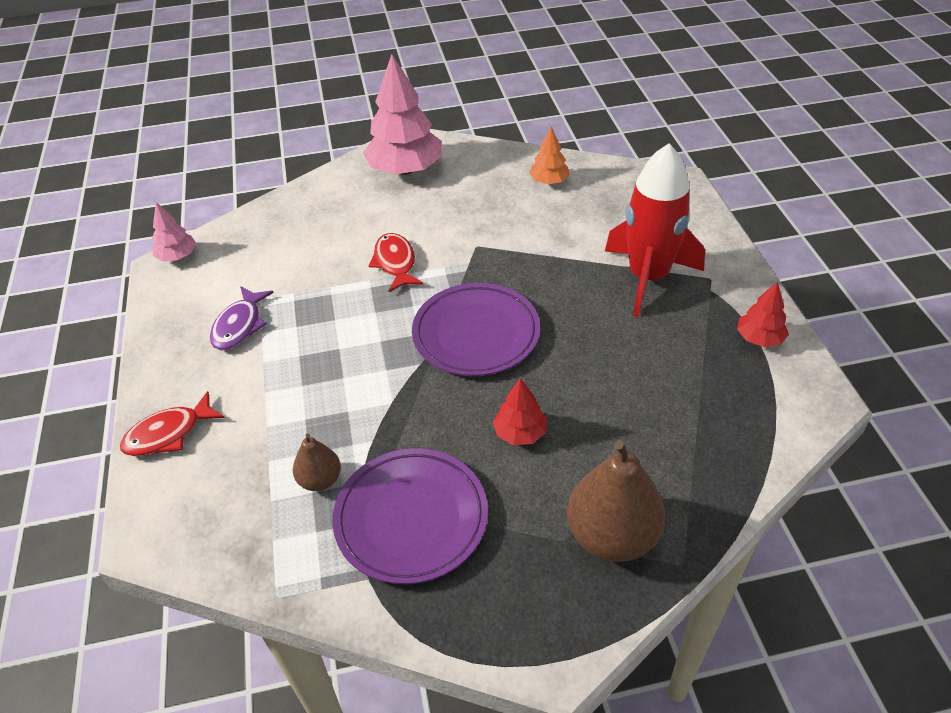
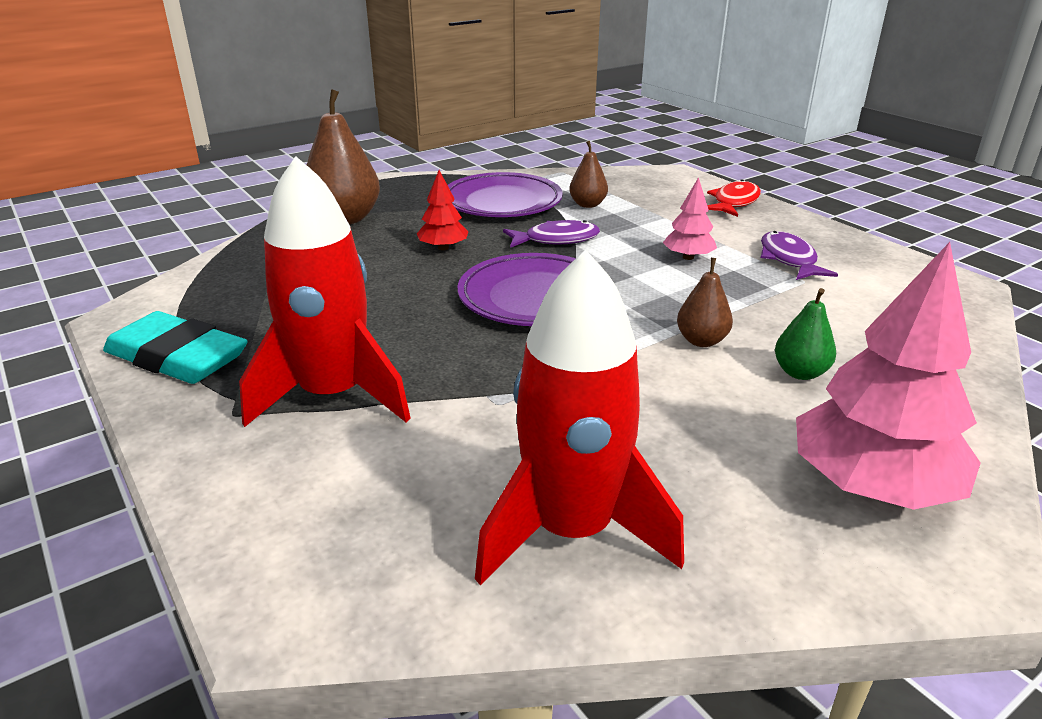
camera: 155 degrees right, 15 degrees down
pink tree [152,202,196,261] -> pink tree moved to [663,177,717,260]
red fish [369,233,424,292] -> brown pear [677,258,733,347]
orange tree [529,127,570,184] -> red rocket [475,250,684,585]
red tree [737,281,789,347] -> turquoise eraser [103,311,248,384]
none -> purple fish [503,220,600,248]
none -> green pear [775,288,836,380]

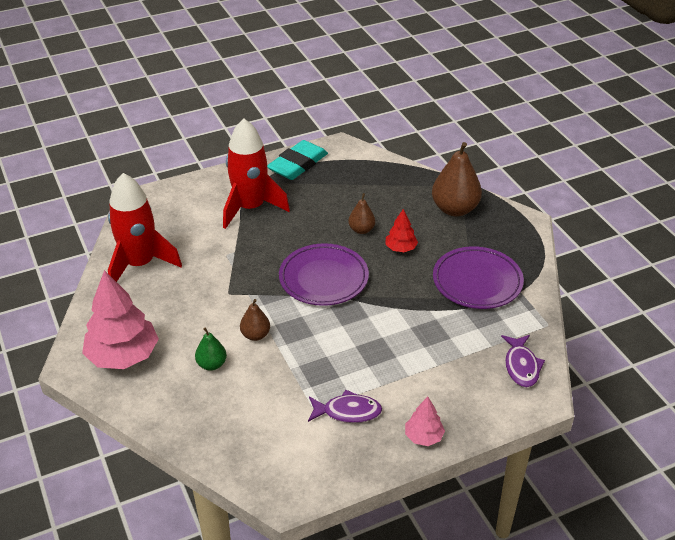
camera: 100 degrees right, 10 degrees up
purple fish [503,220,600,248] -> purple fish moved to [501,335,545,387]
brown pear [569,141,608,208] -> brown pear moved to [348,193,375,234]
pink tree [663,177,717,260] -> pink tree moved to [405,397,445,446]
red fish [707,179,761,217] -> none

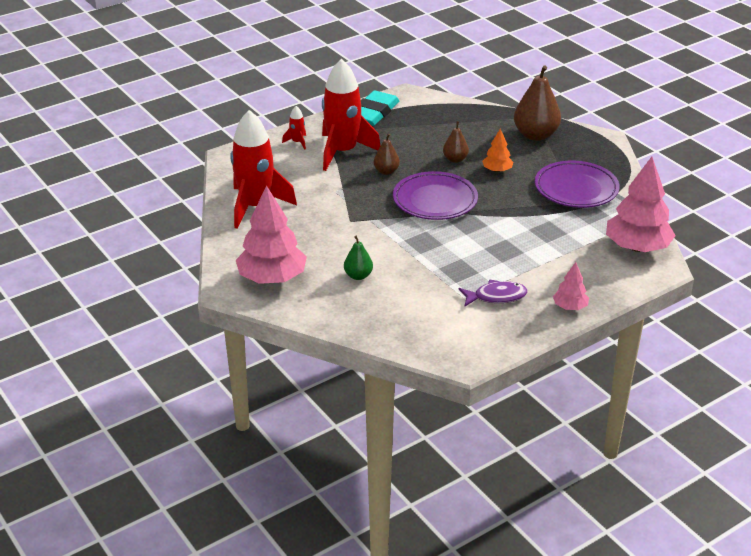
camera: 10 degrees left, 5 degrees down
brown pear [240,299,270,341] -> brown pear moved to [374,134,400,175]
red tree [385,209,418,252] -> orange tree [482,129,513,172]
purple fish [501,335,545,387] -> pink tree [606,157,676,252]
none -> red rocket [282,106,306,150]

